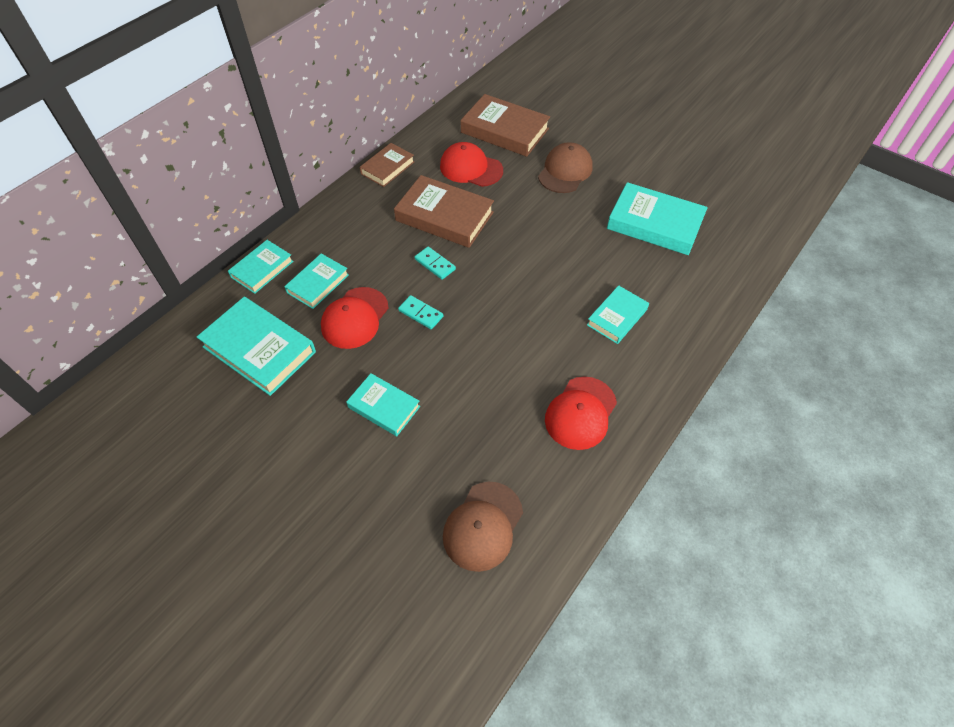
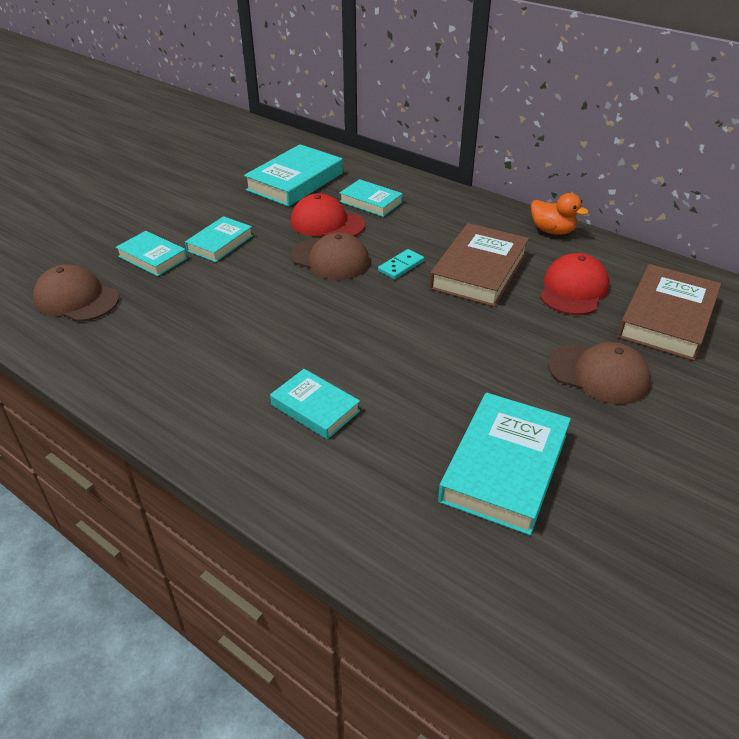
camera: 90 degrees right, 15 degrees down
turquoise book [228,240,293,294] -> turquoise book moved to [116,231,187,276]
brown book [360,143,414,187] -> orange duck [531,193,589,235]
turquoise domino [398,295,443,329] -> brown cap [291,232,370,280]
red cap [545,377,617,450] -> none

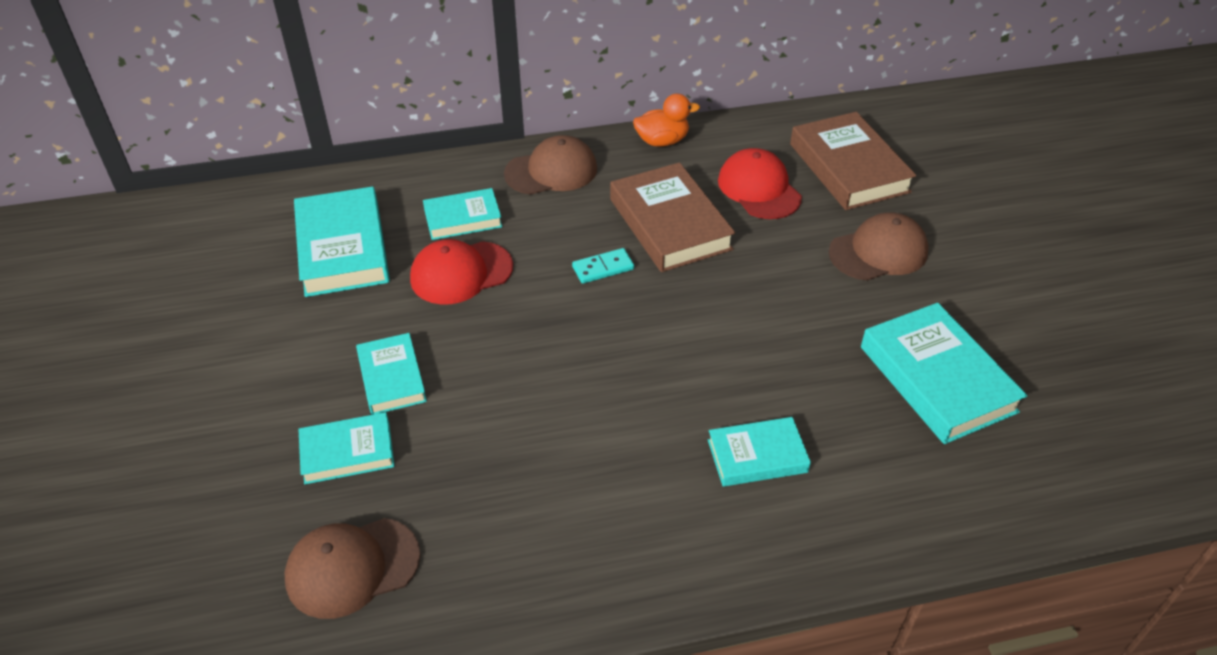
camera: 50 degrees left, 5 degrees up
brown cap [291,232,370,280] -> brown cap moved to [504,135,597,195]
turquoise domino [378,249,424,279] -> turquoise domino turned 75 degrees clockwise [572,248,634,284]

